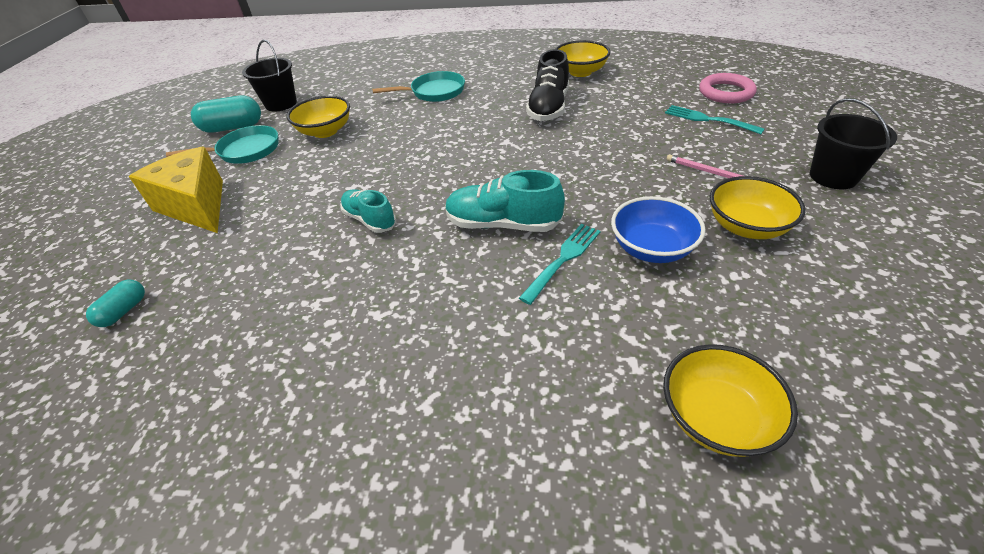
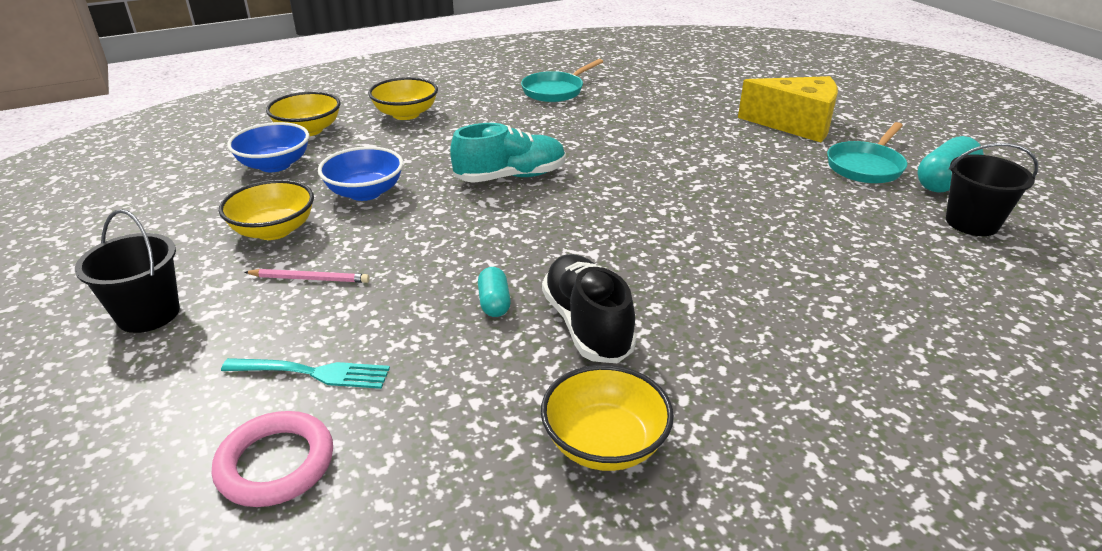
camera: 145 degrees right, 10 degrees down
turquoise capsule [86,280,145,327] -> turquoise capsule moved to [478,267,511,317]
yellow bowl [287,96,350,138] -> yellow bowl moved to [368,77,438,120]
turquoise shoe [340,189,396,233] -> none
turquoise pan [372,71,465,102] -> turquoise pan moved to [521,59,603,102]
turquoise fork [519,224,600,305] -> none
none -> blue bowl [227,122,310,172]

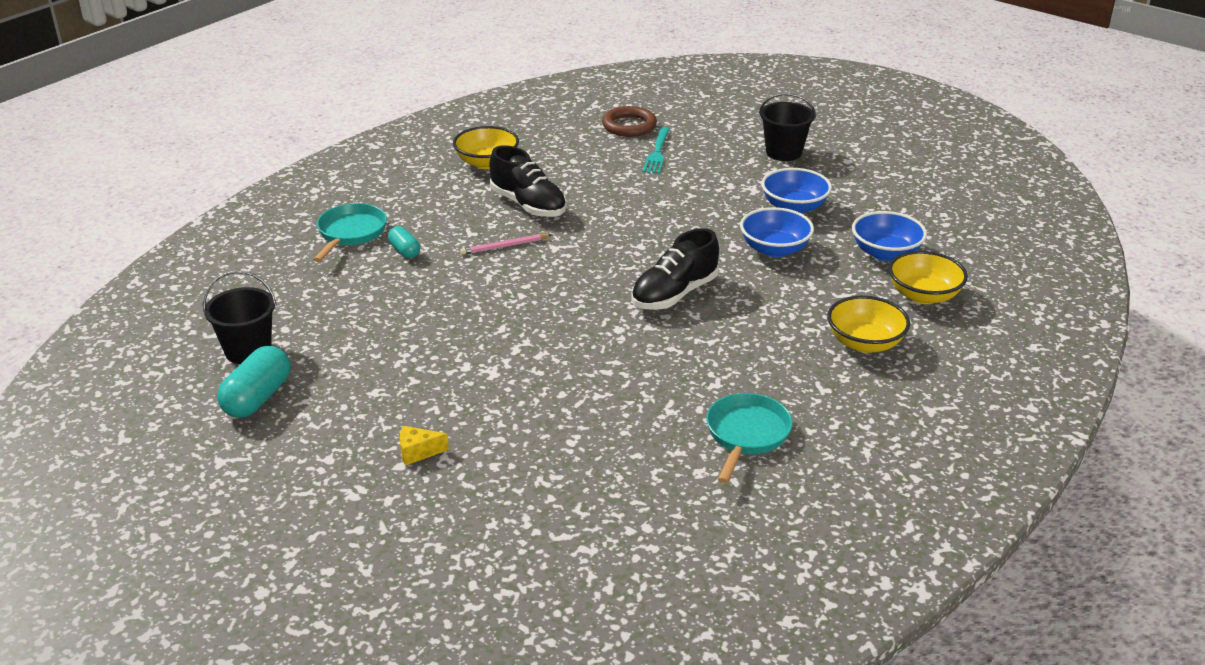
camera: 155 degrees right, 0 degrees up
pink ring [212,411,333,507] -> brown ring [602,106,657,137]
yellow bowl [219,180,314,240] -> blue bowl [761,168,832,214]
turquoise fork [221,358,390,389] -> turquoise fork turned 60 degrees counterclockwise [642,127,670,174]
pink pencil [244,269,370,283] -> pink pencil moved to [460,234,551,255]
turquoise shoe [450,123,566,183] -> black shoe [631,228,719,310]
turquoise capsule [478,267,511,317] -> turquoise capsule moved to [388,226,420,258]
yellow cheese [738,76,838,142] -> yellow cheese [400,426,449,466], size x0.41
turquoise pan [827,122,907,183] -> turquoise pan moved to [313,203,387,262]

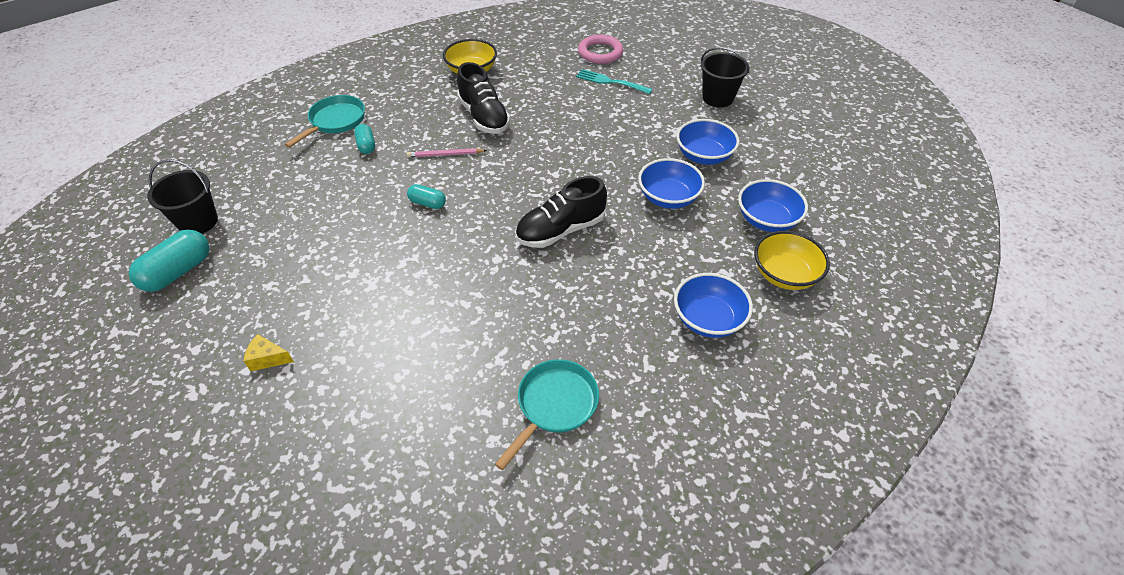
camera: 15 degrees right, 15 degrees up
brown ring [602,106,657,137] -> pink ring [578,35,623,64]
turquoise fork [642,127,670,174] -> turquoise fork turned 90 degrees clockwise [576,69,653,94]
yellow bowl [827,295,910,353] -> blue bowl [674,273,753,338]
none -> turquoise capsule [407,184,446,209]

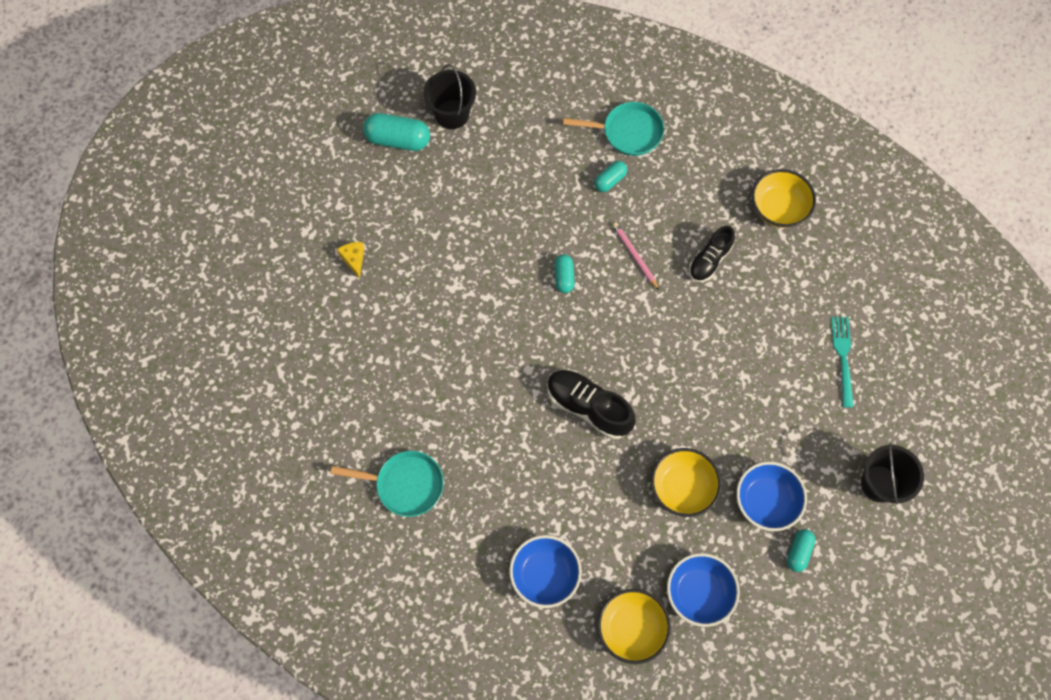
camera: 65 degrees right, 20 degrees up
black shoe [457,62,510,134] -> black shoe [689,226,735,282], size x0.67
pink ring [578,35,623,64] -> none
blue bowl [638,158,705,209] -> yellow bowl [651,448,721,517]
none -> turquoise capsule [787,529,815,572]

